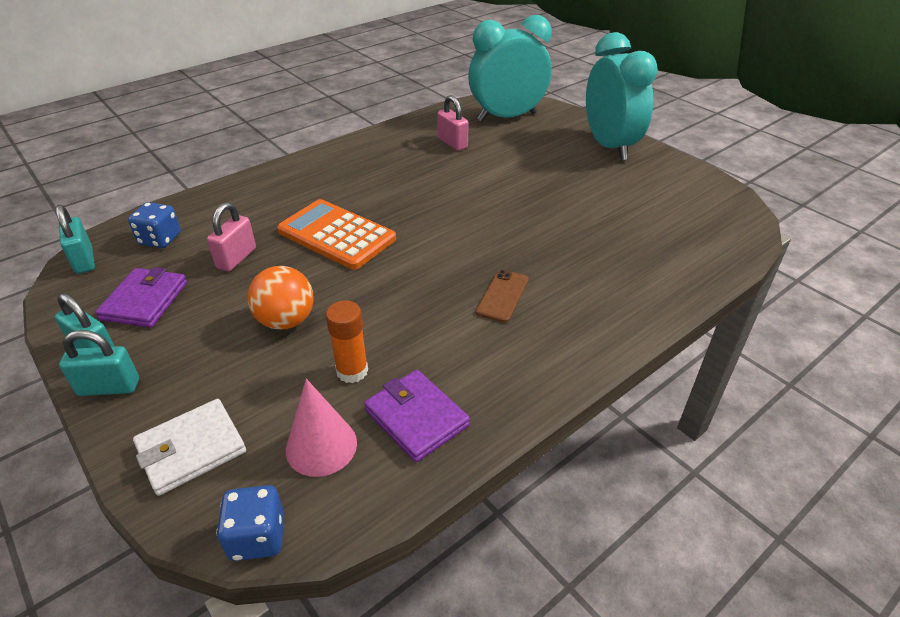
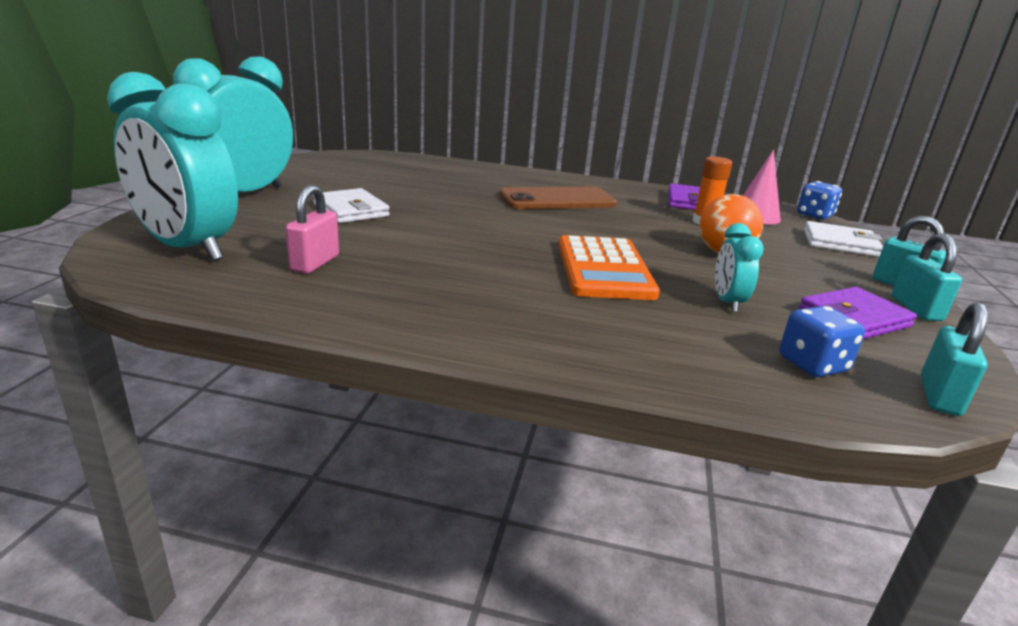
camera: 130 degrees left, 15 degrees down
pink padlock [207,202,256,271] -> turquoise clock [715,223,764,312]
brown phone [476,270,529,323] -> brown phone [499,187,617,209], size x1.82
none -> white wallet [313,188,390,223]

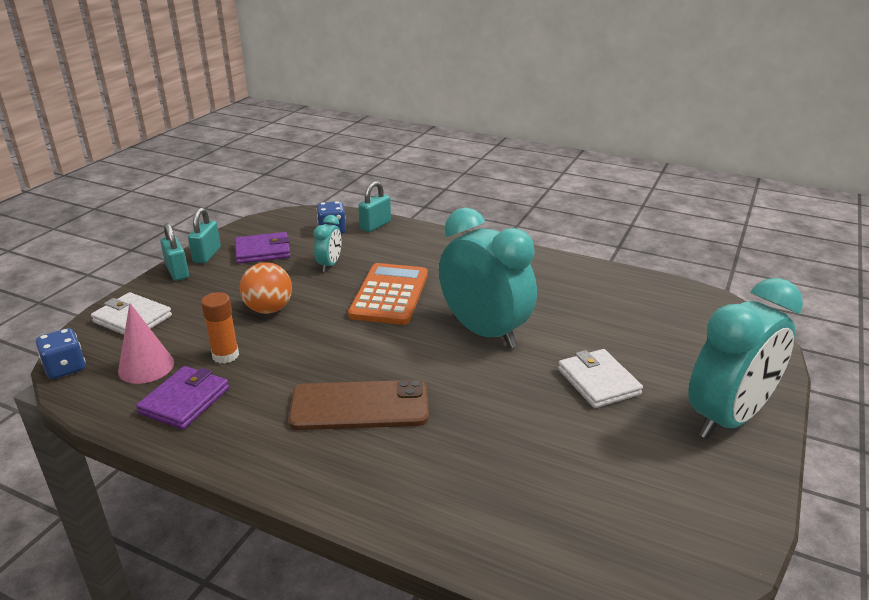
camera: 165 degrees left, 5 degrees up
turquoise clock [107,72,238,261] -> turquoise clock moved to [439,208,537,348]
pink padlock [285,185,339,274] -> none
turquoise padlock [921,302,988,416] -> turquoise padlock moved to [358,181,391,232]

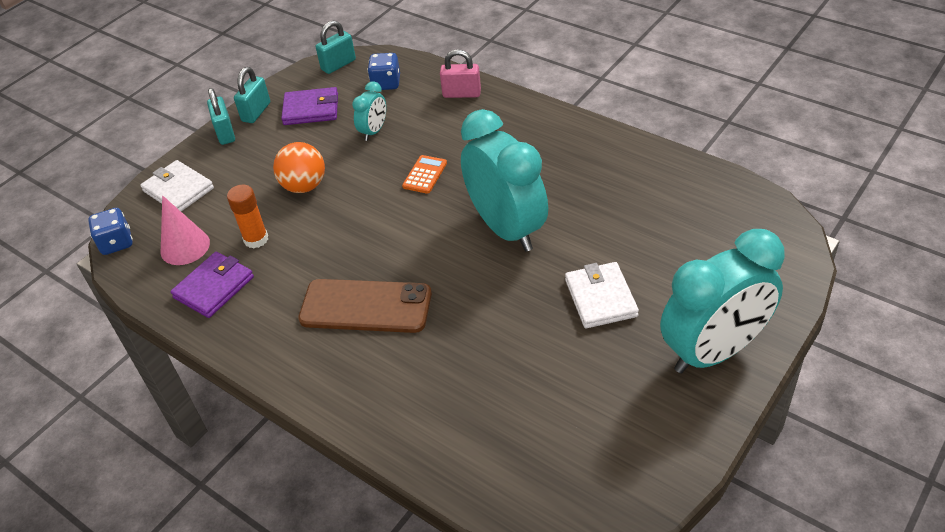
camera: 15 degrees right, 15 degrees up
orange calculator [348,263,428,325] -> orange calculator [402,155,447,194], size x0.48
turquoise padlock [358,181,391,232] -> turquoise padlock moved to [316,21,356,74]
none -> pink padlock [440,49,481,98]

